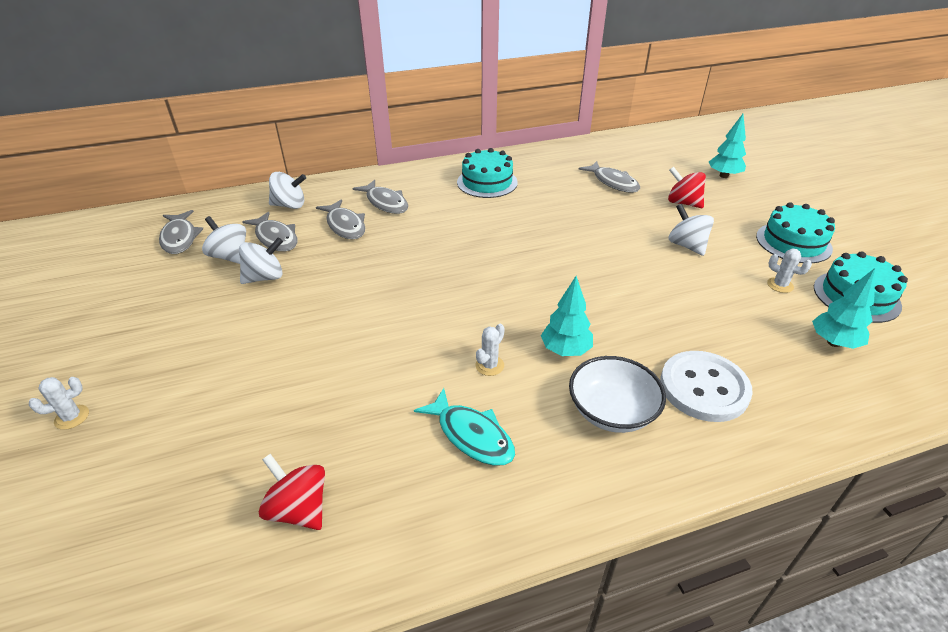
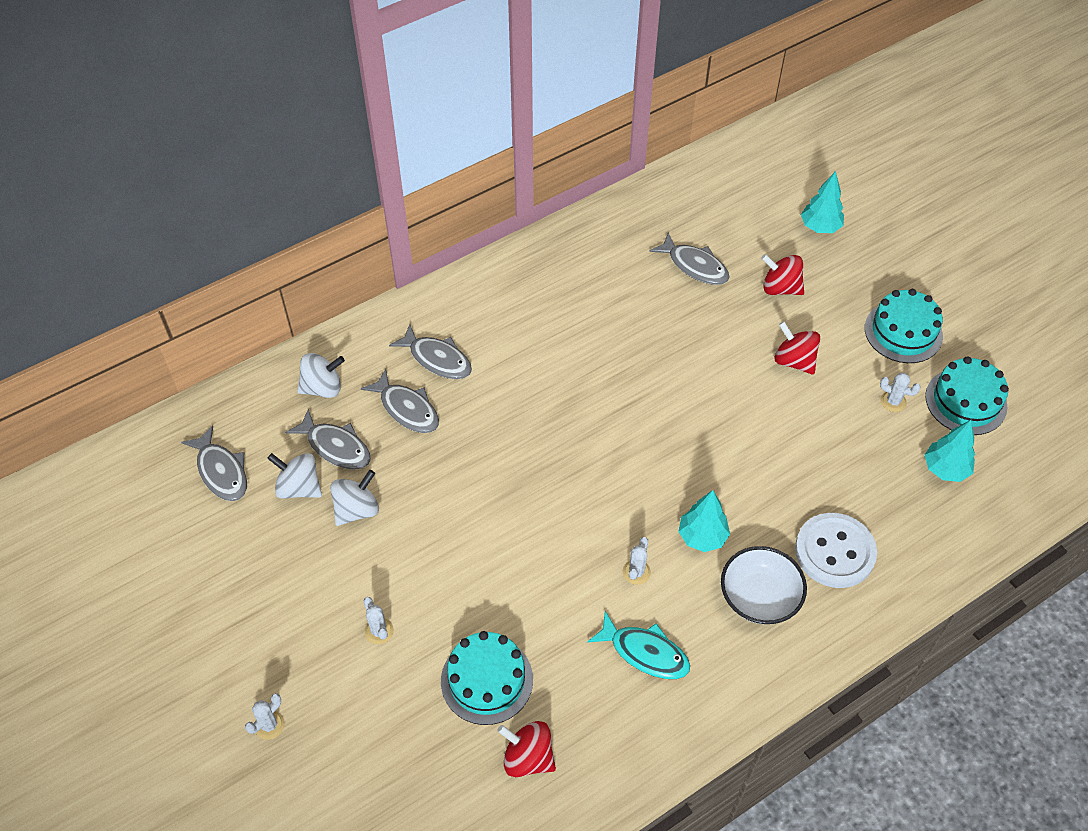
camera: 15 degrees left, 15 degrees up
turquoise cake [457,148,518,198] -> turquoise cake moved to [441,631,533,725]
white spinning top [668,204,714,256] -> red spinning top [774,321,820,375]
none -> white cactus [364,597,394,645]

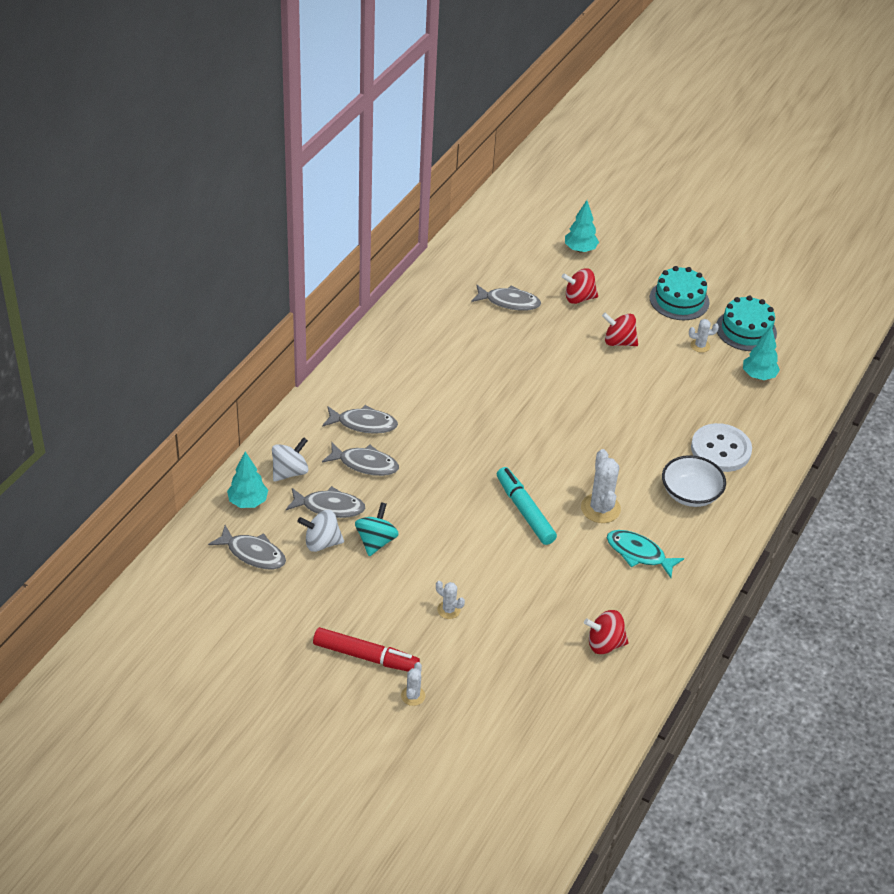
camera: 30 degrees left, 10 degrees down
white spinning top [330,470,379,526] -> turquoise spinning top [355,502,399,556]
turquoise cake [441,631,533,725] -> none
turquoise fish [587,611,690,679] -> turquoise fish turned 150 degrees counterclockwise [607,530,684,578]
white cactus [623,537,651,585] -> white cactus [581,449,621,523], size x1.83
turquoise tree [678,490,730,552] -> turquoise tree moved to [227,451,268,508]
none -> red marker [313,627,420,672]
none -> turquoise marker [497,467,557,545]

